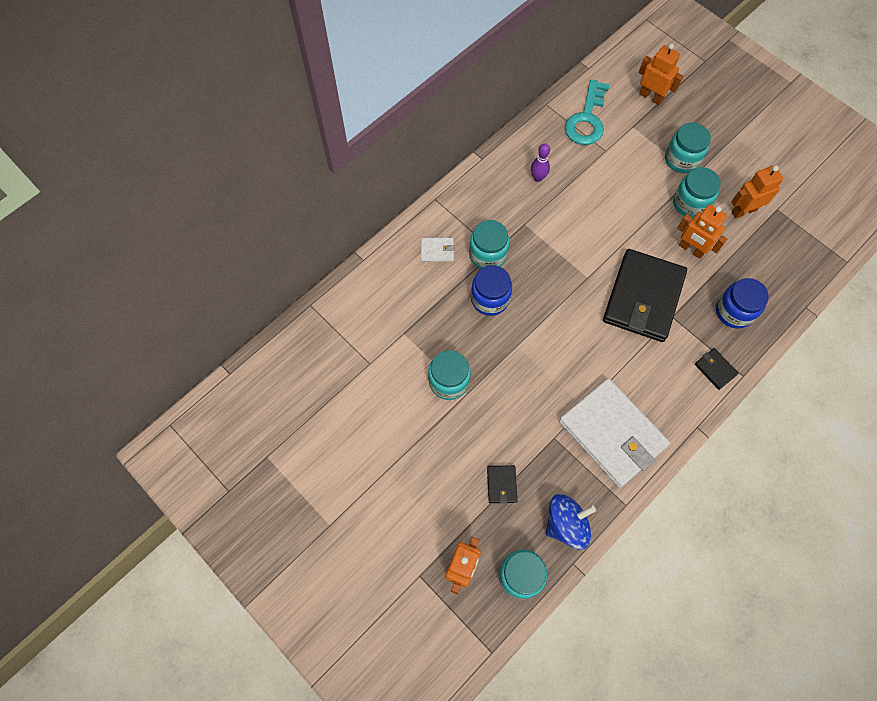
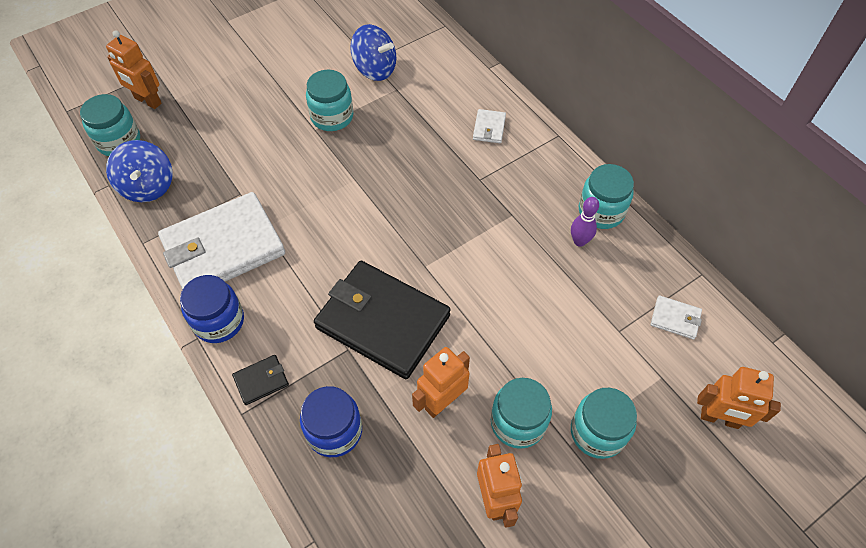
camera: 100 degrees right, 10 degrees down
turquoise jar [469,220,510,269] -> turquoise jar moved to [579,164,634,229]
blue jar [471,265,512,316] -> blue jar moved to [180,275,244,343]
black wallet [487,465,517,503] -> none
turquoise key [565,79,609,145] -> white wallet [651,295,702,339]
orange robot [639,44,683,105] -> orange robot turned 60 degrees clockwise [697,367,781,429]
none -> blue spinning top [350,24,396,81]

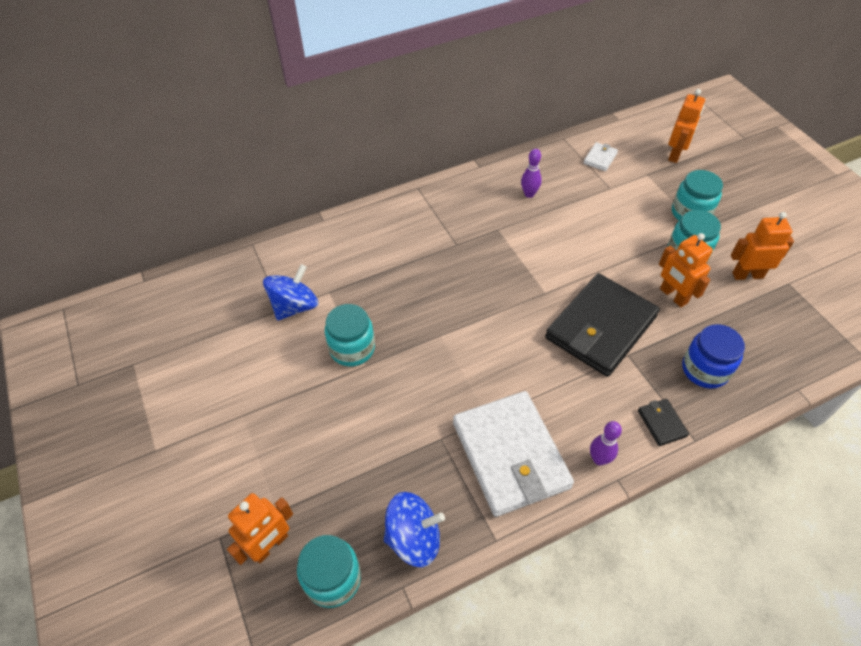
camera: 80 degrees left, 5 degrees down
blue jar [180,275,244,343] -> purple bowling pin [590,421,622,465]
white wallet [473,109,506,143] -> none
turquoise jar [579,164,634,229] -> none

